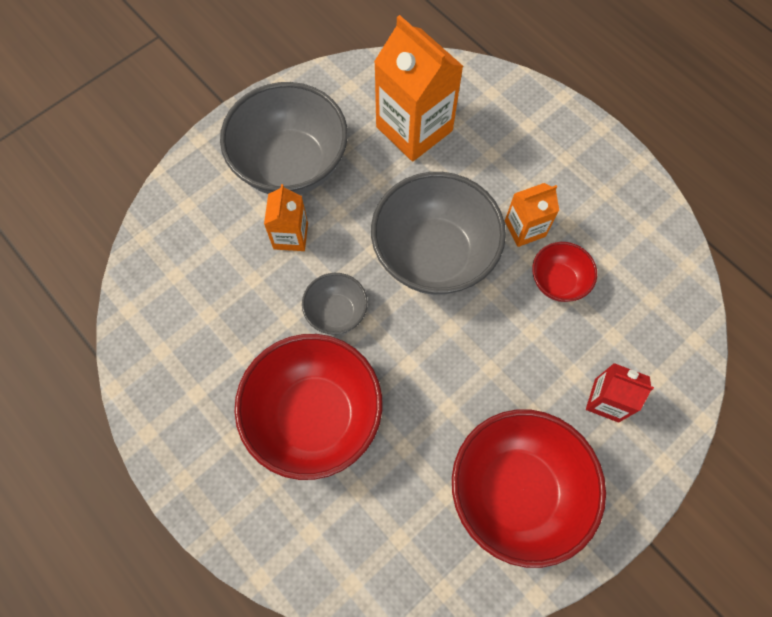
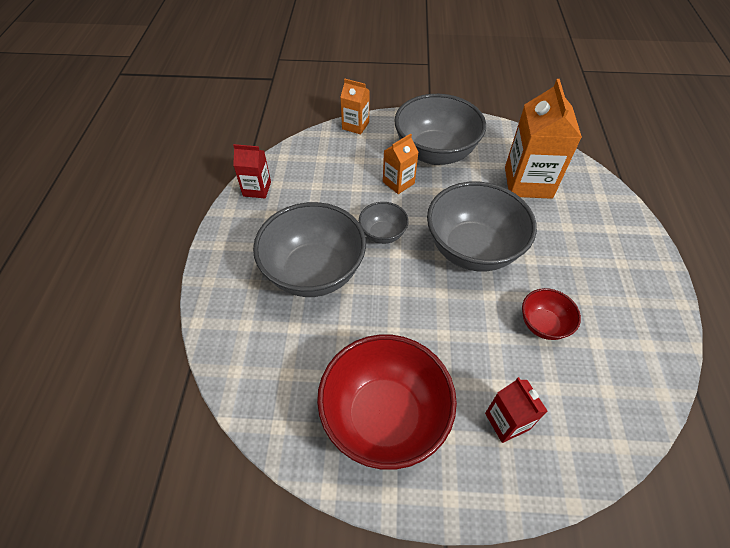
camera: 45 degrees right, 15 degrees down
red bowl [235,334,382,480] -> grey bowl [253,202,366,297]
orange carton [505,183,559,247] -> orange carton moved to [340,79,370,134]
none -> red carton [233,144,271,199]

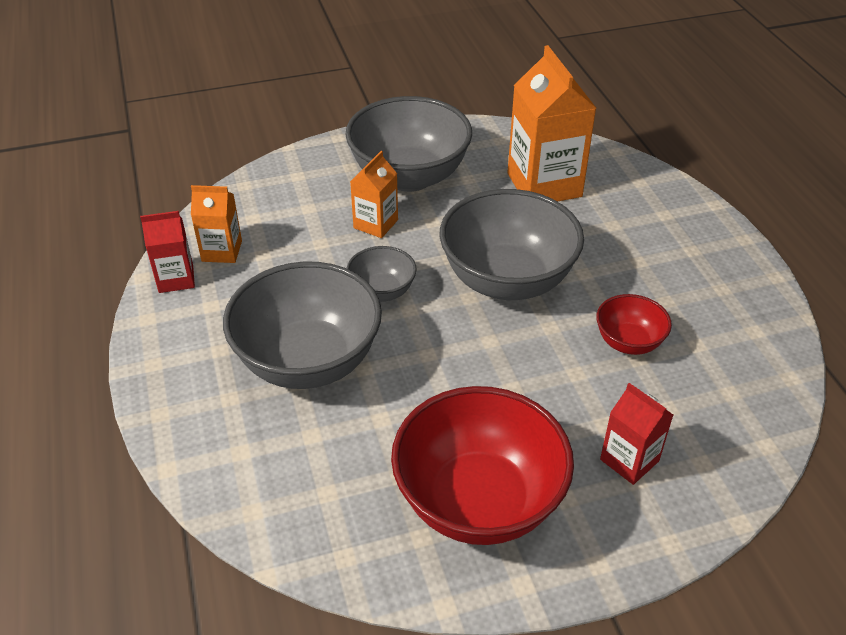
camera: 20 degrees left, 10 degrees down
orange carton [340,79,370,134] -> orange carton moved to [191,185,242,263]

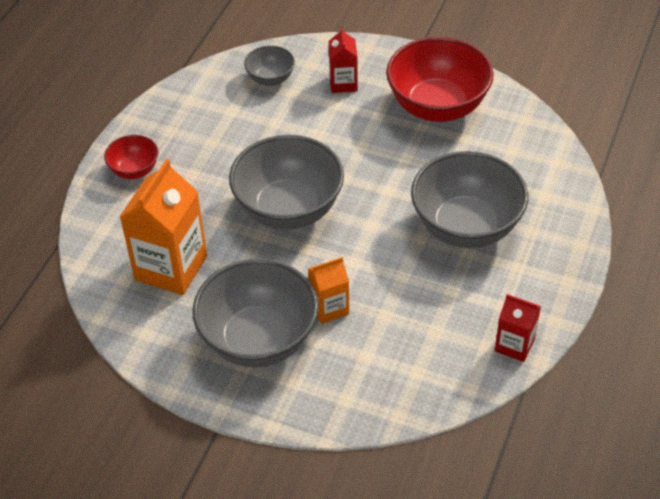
camera: 140 degrees left, 5 degrees up
orange carton [191,185,242,263] -> none
grey bowl [347,246,417,302] -> grey bowl moved to [244,45,295,86]
red bowl [596,294,672,355] -> red bowl moved to [104,135,158,179]

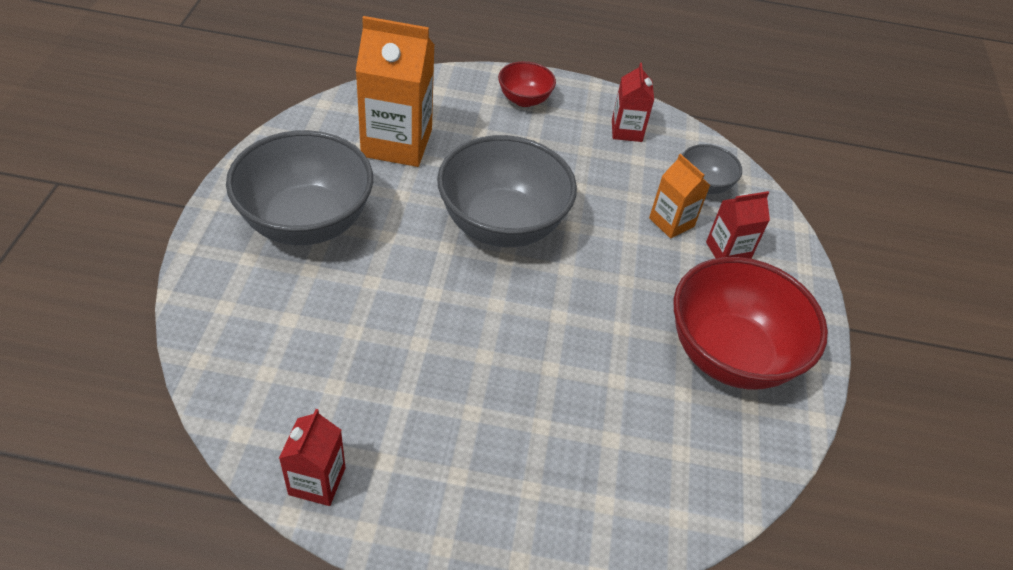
camera: 70 degrees right, 0 degrees up
orange carton [308,257,349,324] -> orange carton moved to [649,154,710,239]
grey bowl [411,151,528,248] -> none
none -> red carton [612,63,654,142]

